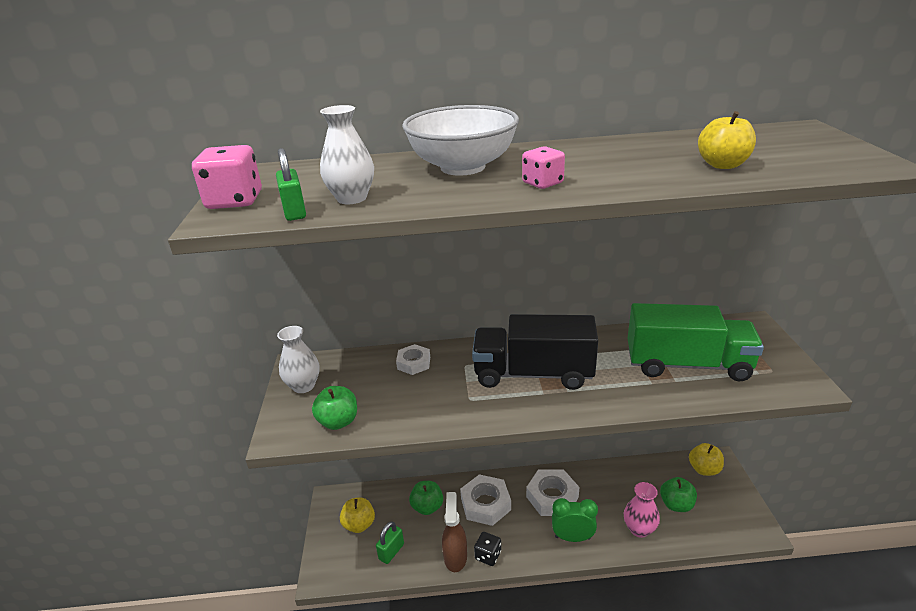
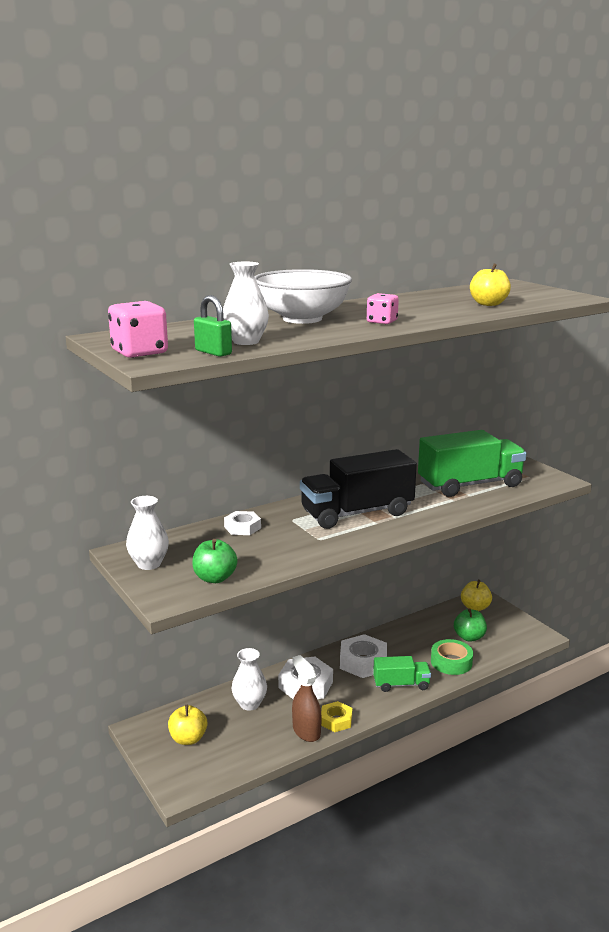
camera: 30 degrees left, 10 degrees down
green padlock [376,521,404,564] -> none
green apple [409,481,443,515] -> white vase [232,648,267,711]
black dice [474,532,501,566] -> yellow nut [321,701,352,732]
green clock [552,498,598,542] -> green truck [373,656,431,692]
pink vase [624,482,660,538] -> green tape [431,639,473,675]

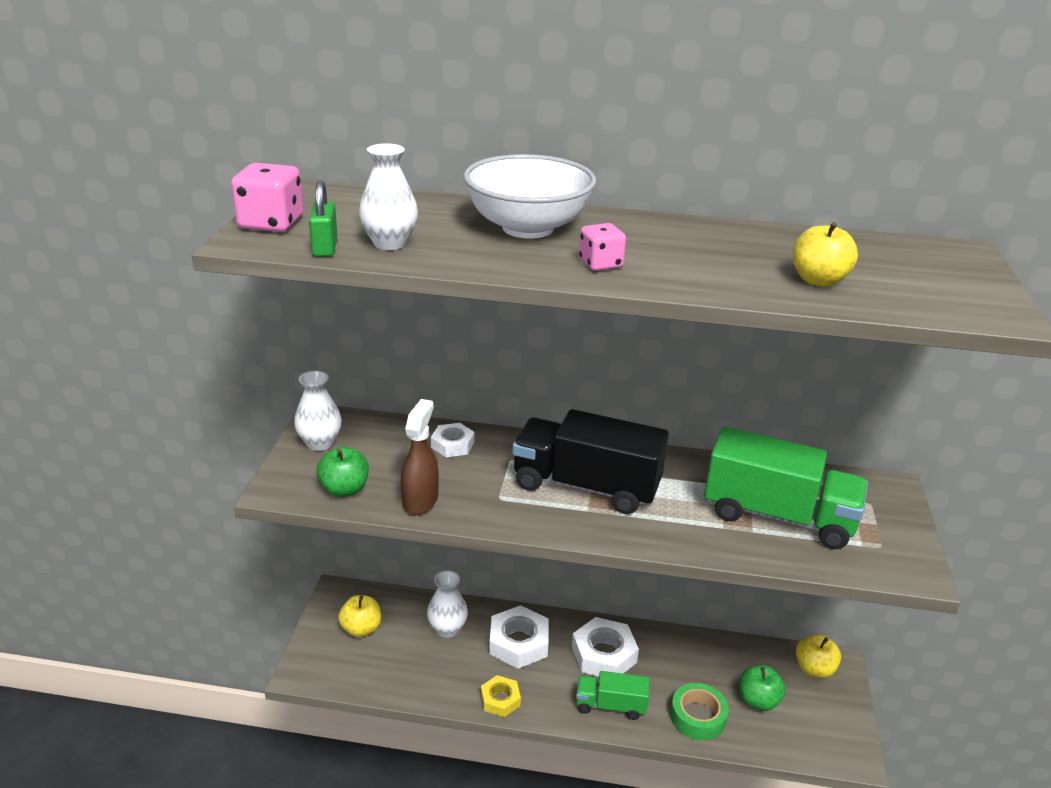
camera: 40 degrees right, 10 degrees up
brown spray bottle [292,655,322,742] -> brown spray bottle moved to [401,399,439,515]
green truck [373,656,431,692] -> green truck turned 150 degrees clockwise [576,671,649,720]

